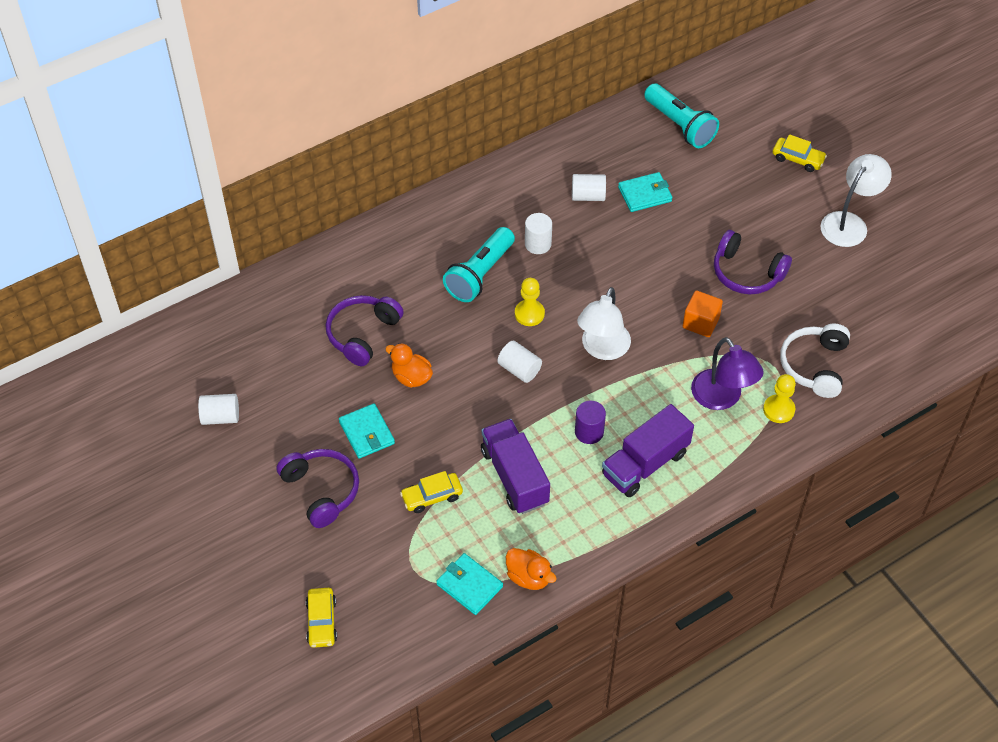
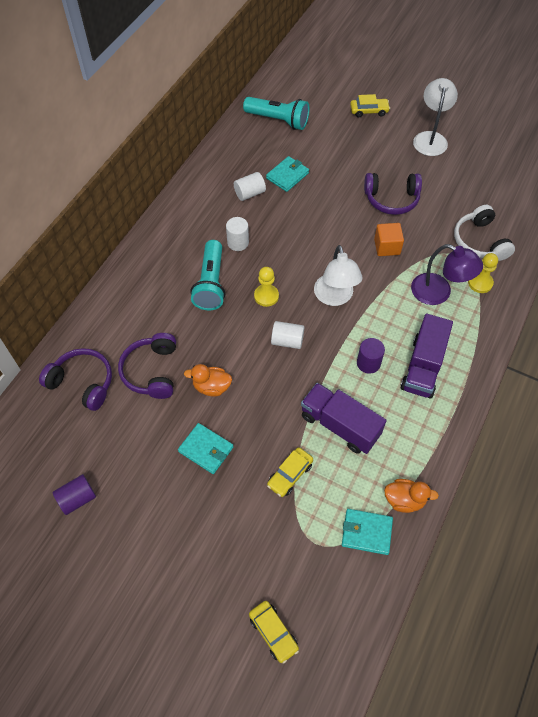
camera: 30 degrees left, 5 degrees up
white cylinder [198,394,239,425] -> purple cylinder [53,474,96,515]
purple headphones [277,449,359,528] -> purple headphones moved to [39,348,112,411]

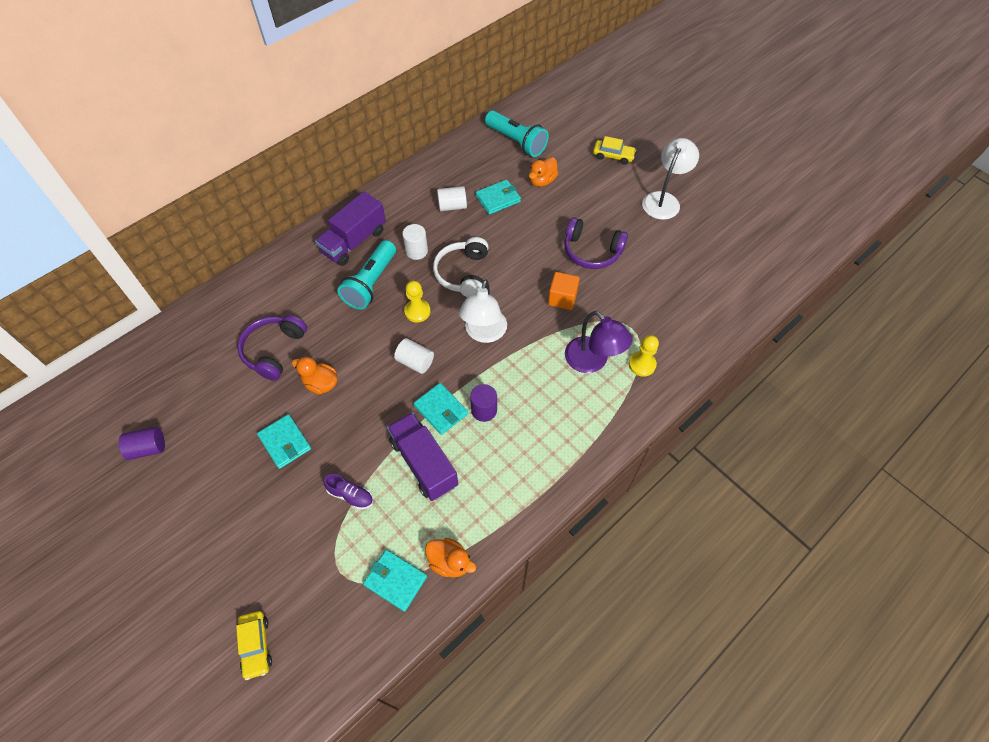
camera: 20 degrees right, 0 degrees up
purple headphones [39,348,112,411] -> none
yellow car [267,447,313,497] -> purple shoe [323,474,373,510]
purple truck [400,314,453,399] -> purple truck moved to [315,192,386,266]
white headphones [454,205,515,261] -> white headphones moved to [433,237,489,297]
none -> turquoise wallet [413,383,468,435]
none -> orange duck [529,157,558,187]

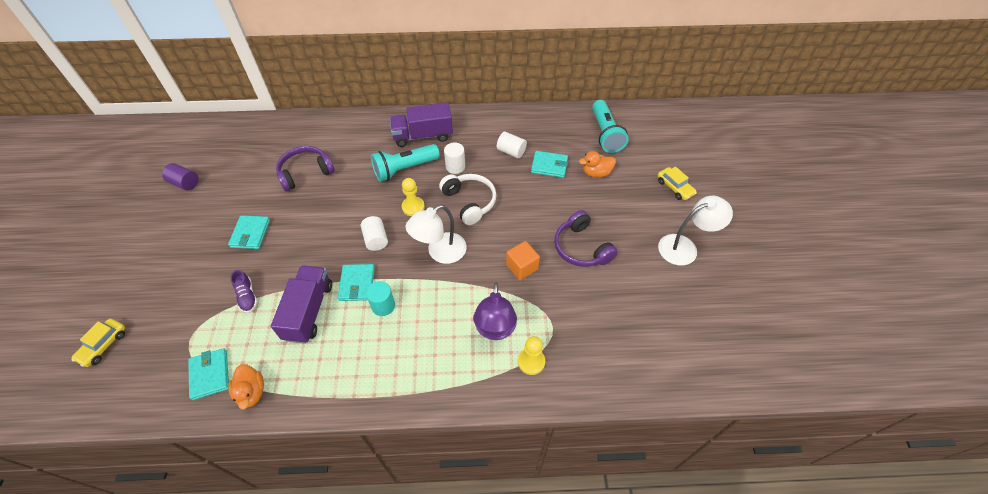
camera: 40 degrees right, 5 degrees down
orange duck [292,357,338,394] -> none
white headphones [433,237,489,297] -> white headphones turned 105 degrees clockwise [439,174,496,225]
purple cylinder [470,384,497,422] -> turquoise cylinder [366,281,395,316]

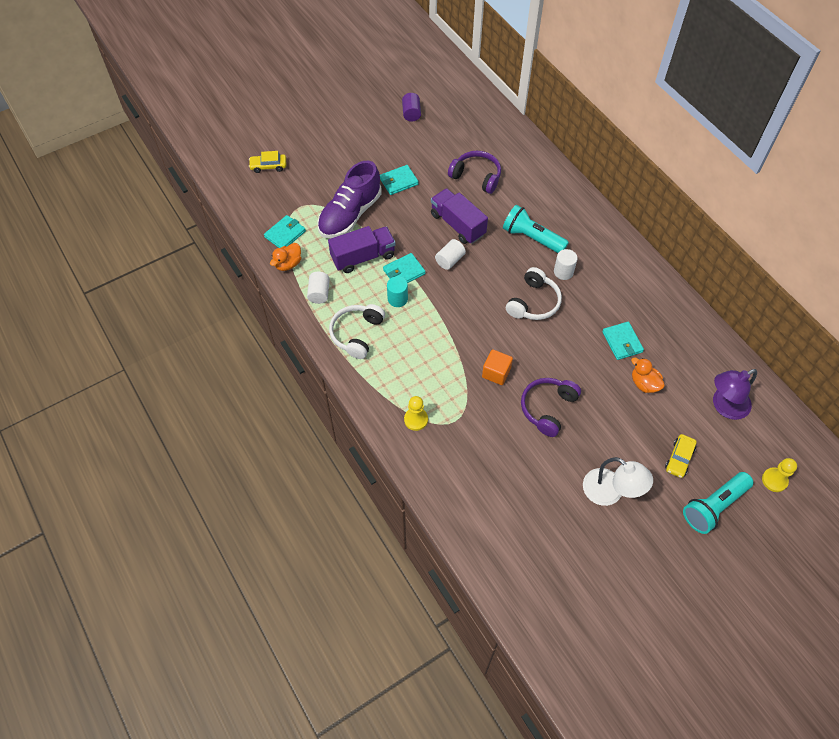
camera: 60 degrees right, 5 degrees up
purple shoe [231,270,258,313] -> purple shoe [317,161,382,239], size x2.40
purple truck [390,103,453,147] -> purple truck moved to [431,188,488,244]
yellow pawn [402,178,425,216] -> yellow pawn moved to [762,458,797,492]
white lamp [406,205,467,264] -> none
purple lamp [473,283,517,340] -> purple lamp moved to [713,369,757,420]
white cylinder [497,132,527,158] -> white cylinder moved to [307,272,330,304]
turquoise flashlight [592,100,629,153] -> turquoise flashlight moved to [683,472,753,534]
none -> white headphones [329,304,385,359]

